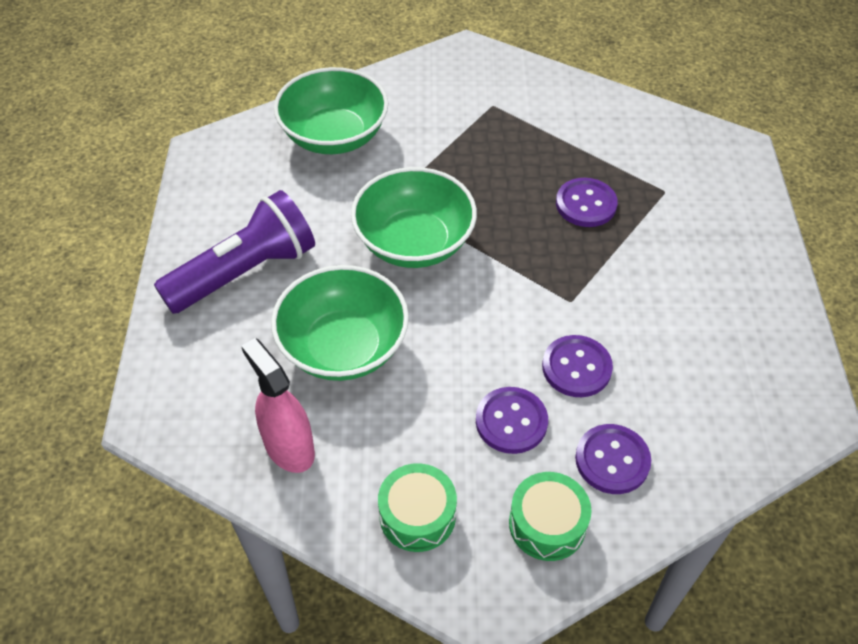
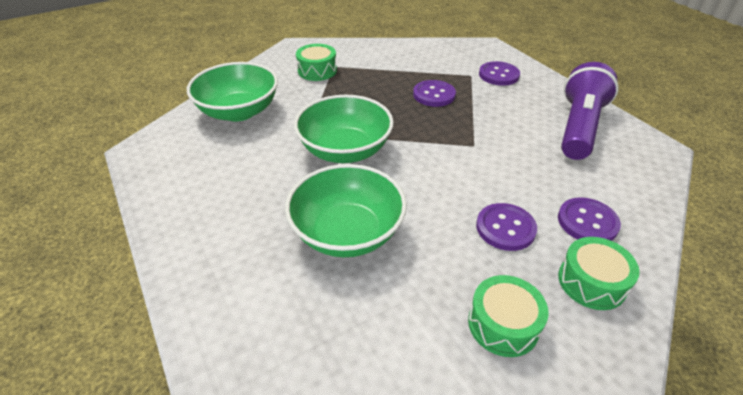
camera: 30 degrees left, 10 degrees down
purple flashlight [154,190,315,314] -> purple flashlight moved to [561,62,618,160]
pink spray bottle [241,338,315,473] -> none
purple button [542,335,613,397] -> purple button moved to [479,61,520,86]
none -> green drum [296,44,337,81]

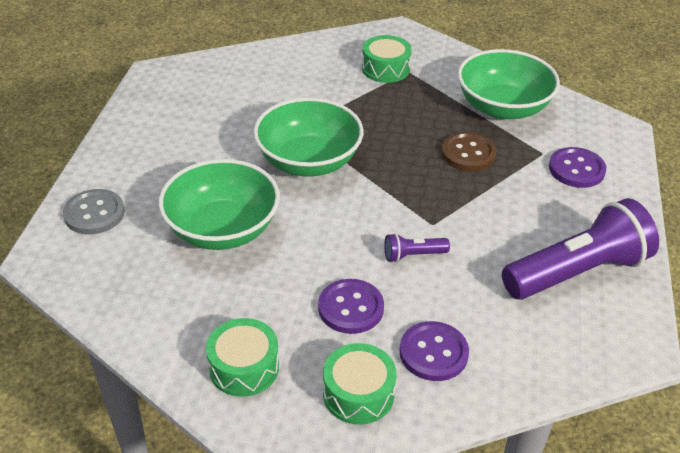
camera: 40 degrees right, 0 degrees up
green bowl [187,62,278,121] -> green bowl moved to [458,49,560,120]
purple button [413,80,456,107] -> brown button [441,132,496,171]
none -> grey button [63,189,125,235]
none -> purple flashlight [384,233,450,262]

